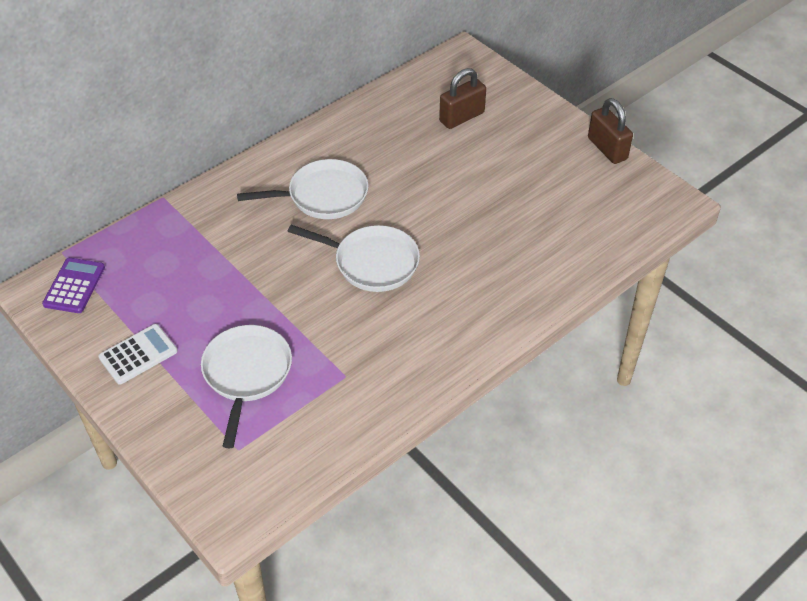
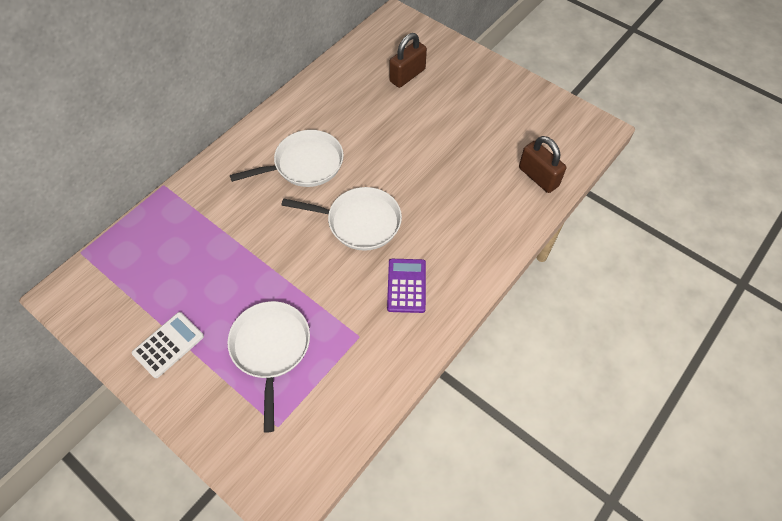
camera: 10 degrees left, 10 degrees up
purple calculator [42,258,105,313] -> purple calculator moved to [387,259,426,313]
brown padlock [588,98,633,164] -> brown padlock moved to [519,136,566,193]

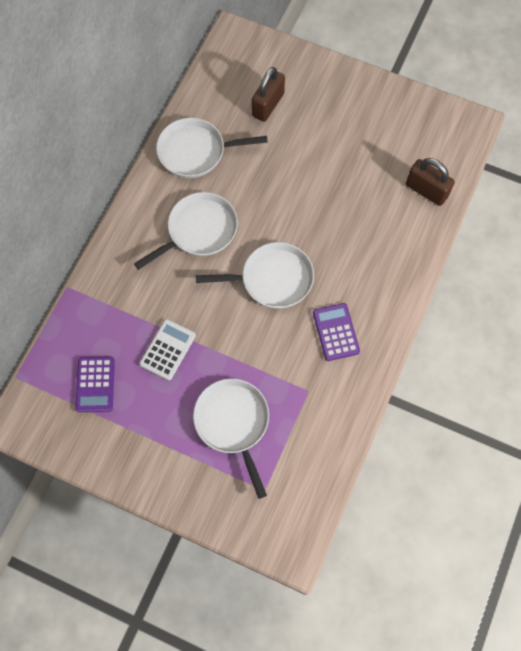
camera: 15 degrees left, 10 degrees up
white calculator [132,312,204,378] -> white calculator moved to [139,319,196,381]
none -> purple calculator [75,356,115,412]
none -> white pan [156,118,268,178]

